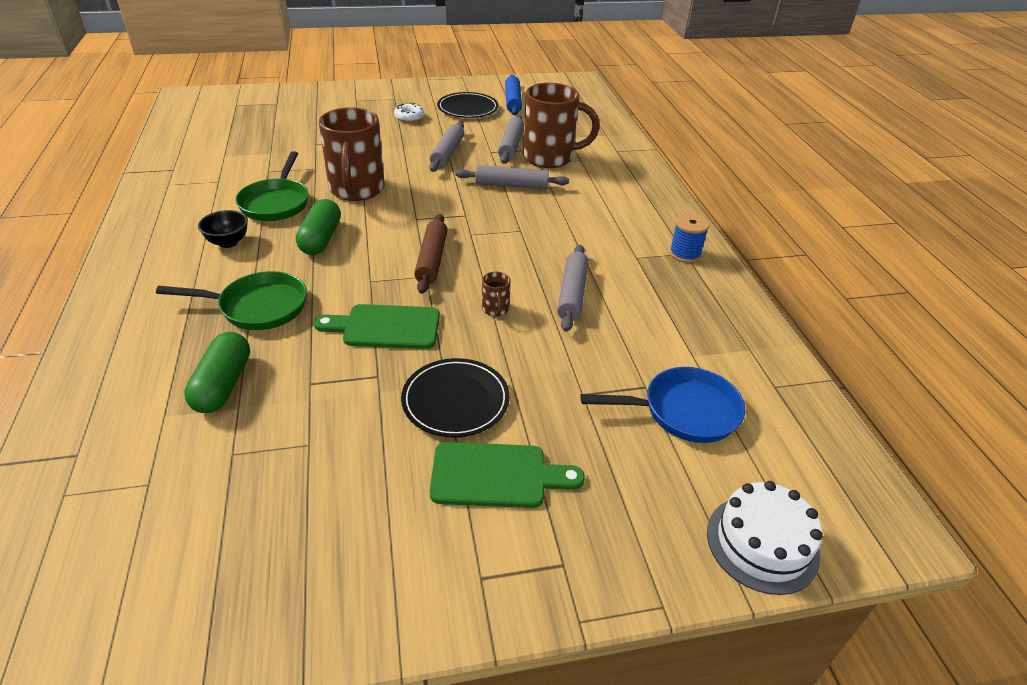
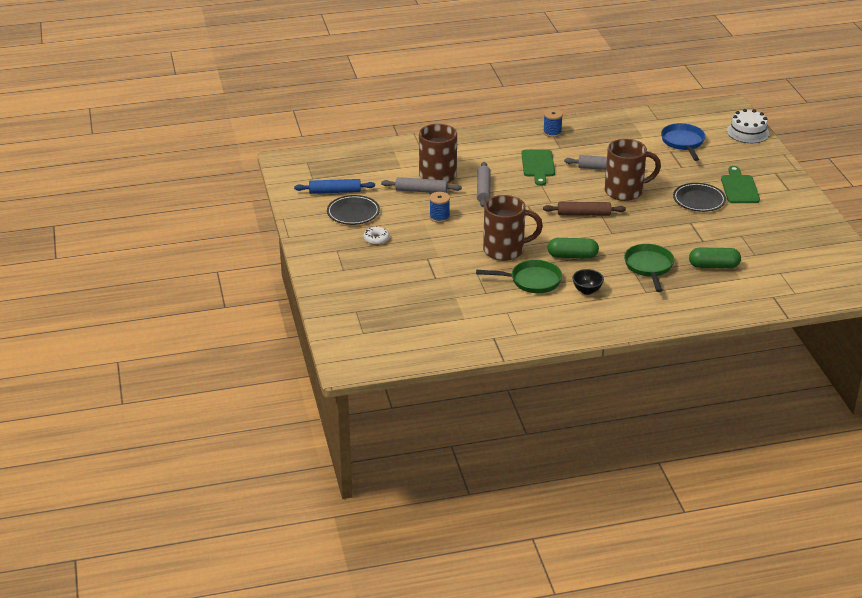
camera: 90 degrees left, 5 degrees down
green cutting board [314,304,440,349] -> green cutting board moved to [521,149,555,186]
grey rolling pin [429,122,464,172] -> blue spool [429,192,450,223]
brown mug [482,272,511,317] -> brown mug [604,139,661,201], size x2.48

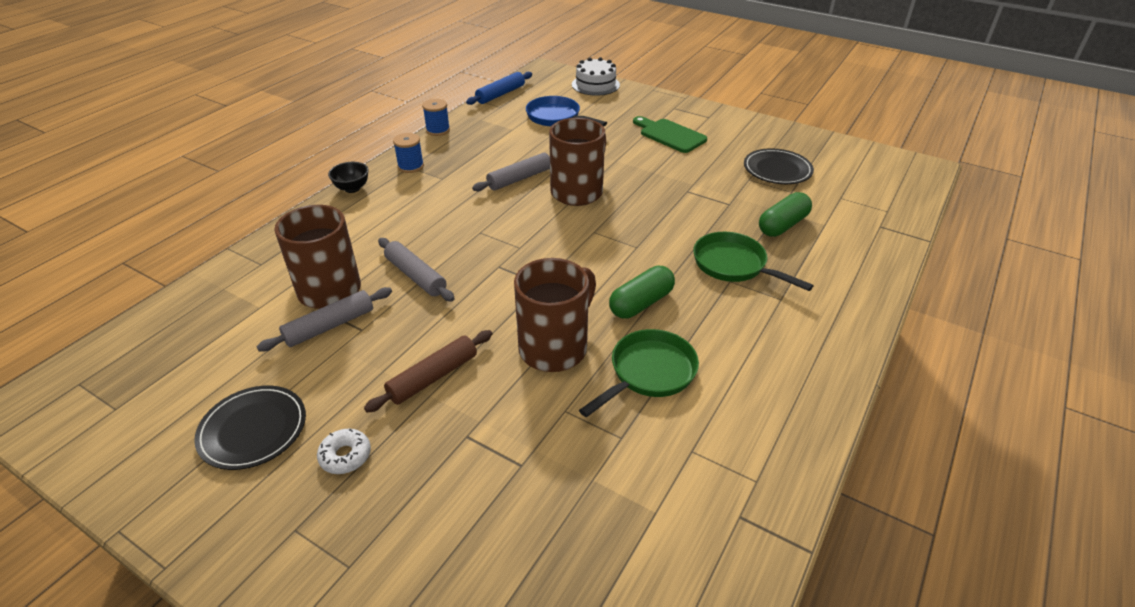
camera: 45 degrees left, 5 degrees up
blue rolling pin [294,179,375,194] -> blue rolling pin moved to [466,72,532,105]
blue spool [429,192,450,223] -> blue spool moved to [422,99,450,136]
green cutting board [521,149,555,186] -> none
brown rolling pin [543,202,626,216] -> brown rolling pin moved to [364,330,492,413]
black bowl [572,269,604,295] -> black bowl moved to [328,162,369,193]
black plate [673,183,726,212] -> black plate moved to [744,148,814,184]

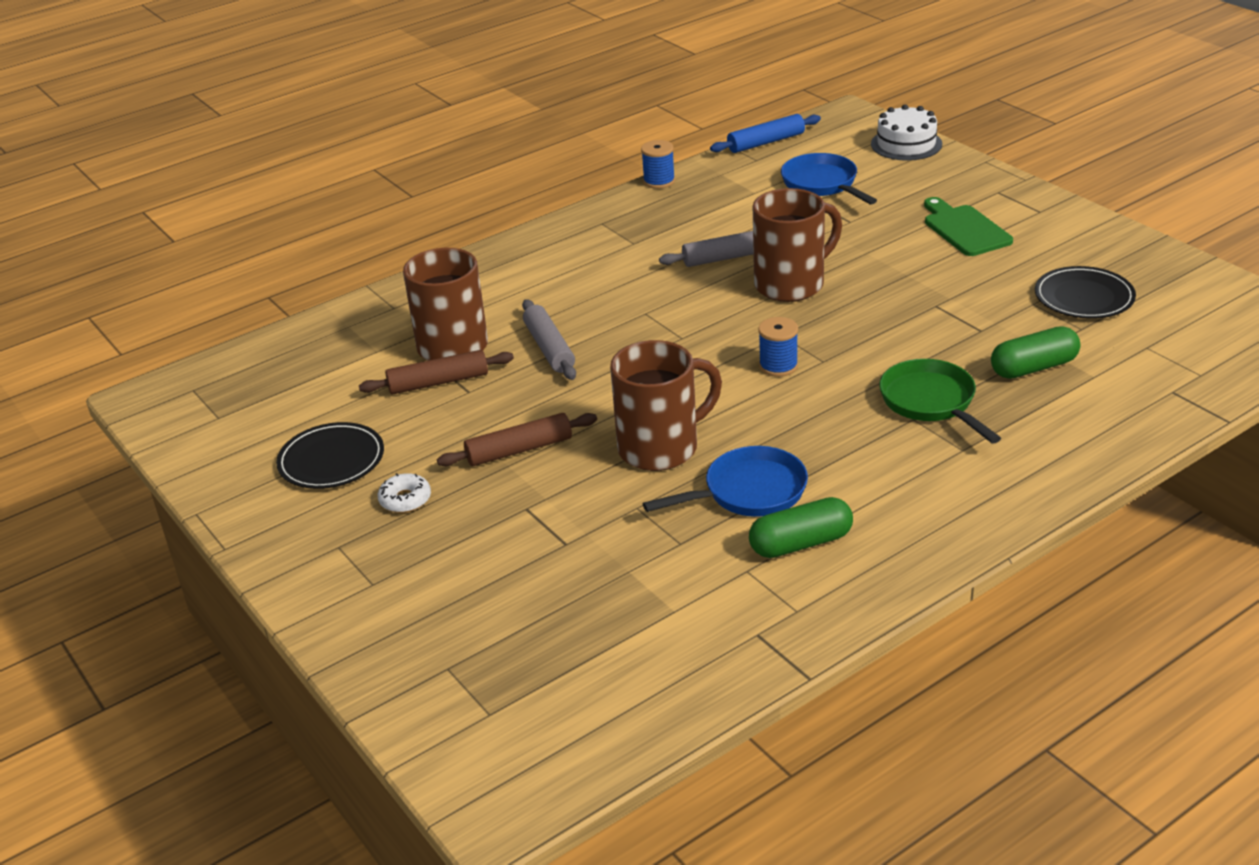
camera: 25 degrees right, 5 degrees down
grey rolling pin [257,287,392,352] -> brown rolling pin [359,350,514,395]
black bowl [328,162,369,193] -> none
blue spool [393,133,424,173] -> blue spool moved to [758,317,798,377]
green pan [579,329,699,417] -> blue pan [643,446,808,517]
green capsule [609,266,675,319] -> green capsule moved to [749,497,853,558]

